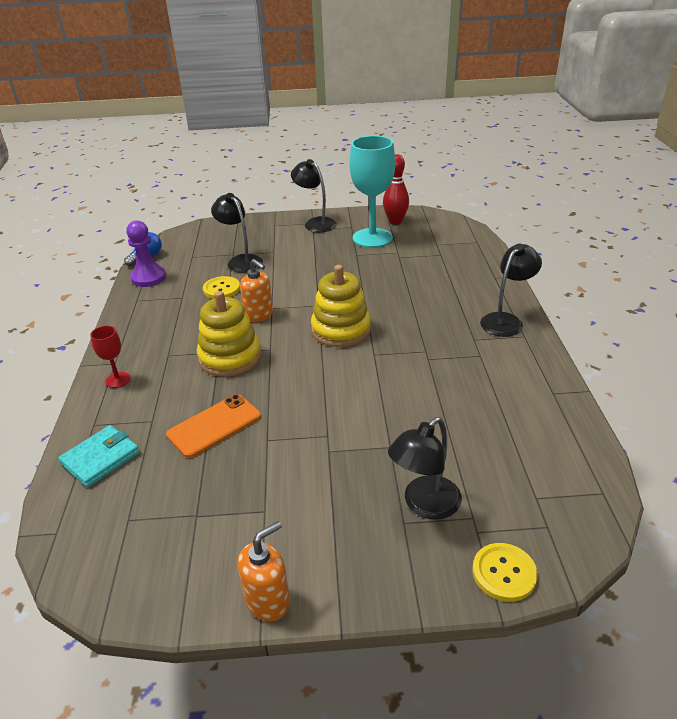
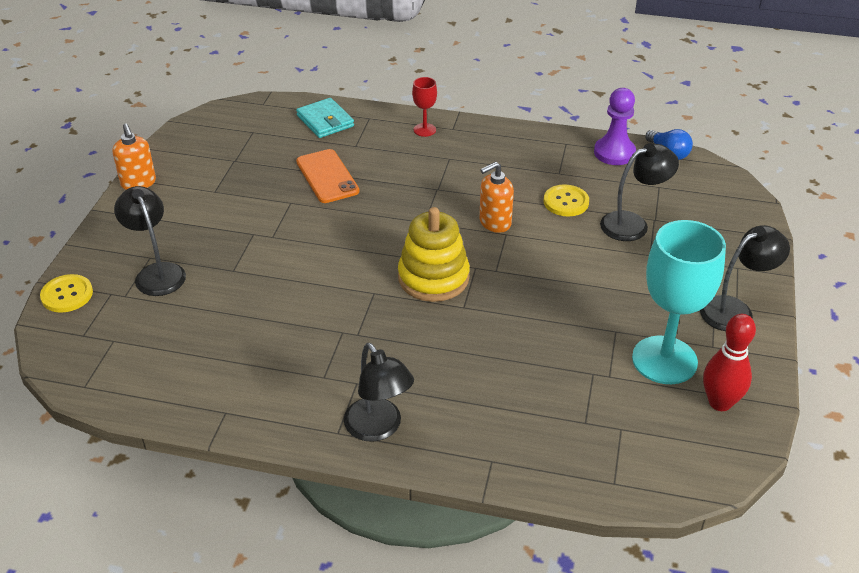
camera: 105 degrees right, 5 degrees up
yellow stacking toy [197,291,261,377] -> none

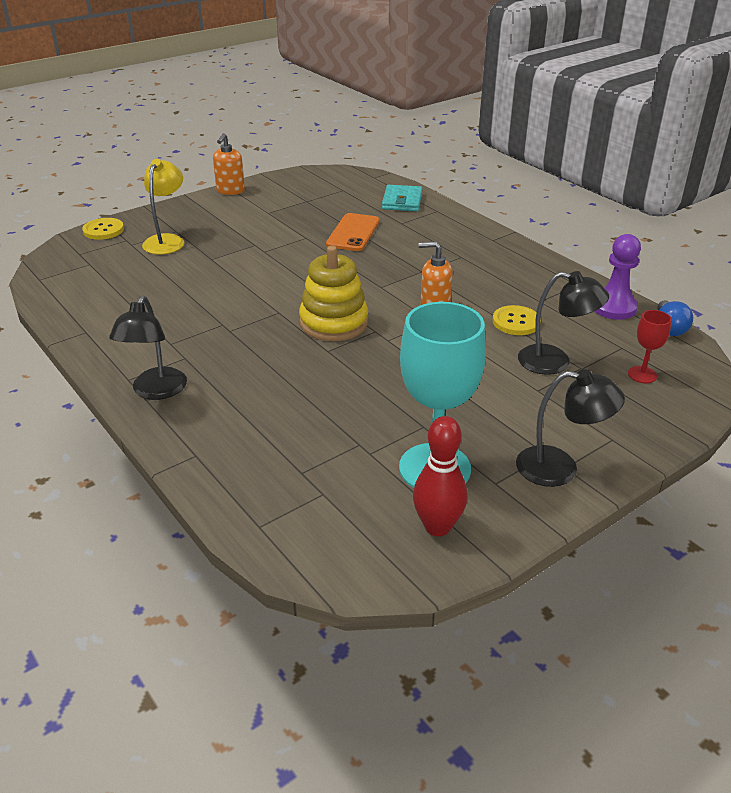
camera: 40 degrees right, 5 degrees down
black lamp [114,186,186,296] -> yellow lamp [142,159,184,254]
red goblet [412,77,437,137] -> red goblet moved to [628,310,672,383]

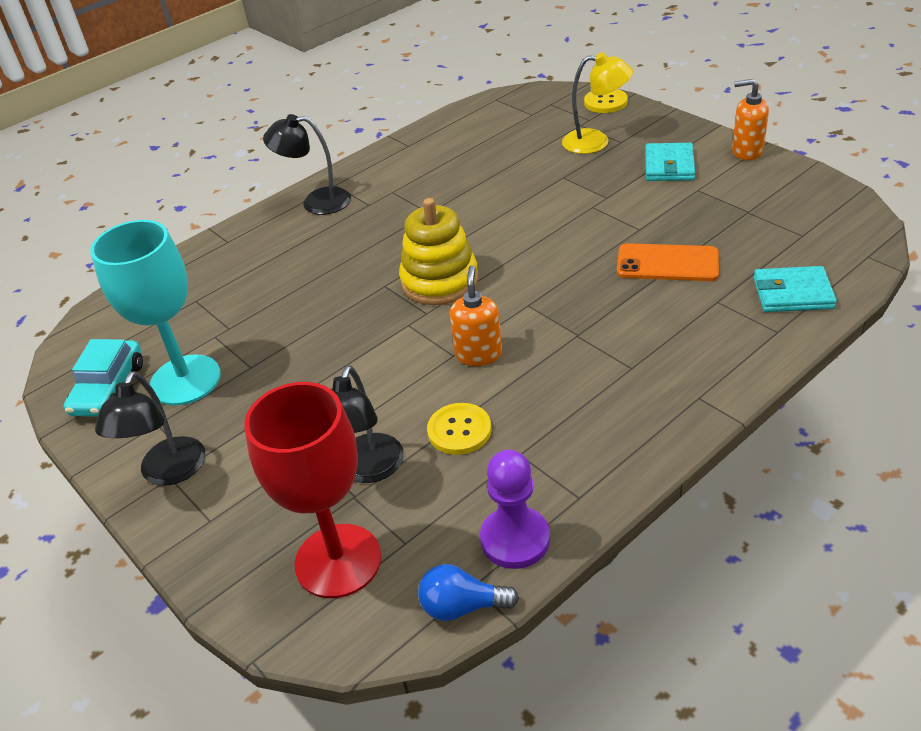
camera: 90 degrees right, 5 degrees up
red bowling pin [413,416,467,536] -> turquoise car [64,339,143,417]
red goblet [628,310,672,383] -> red goblet [244,382,381,598], size x2.22
none -> turquoise wallet [645,143,695,181]

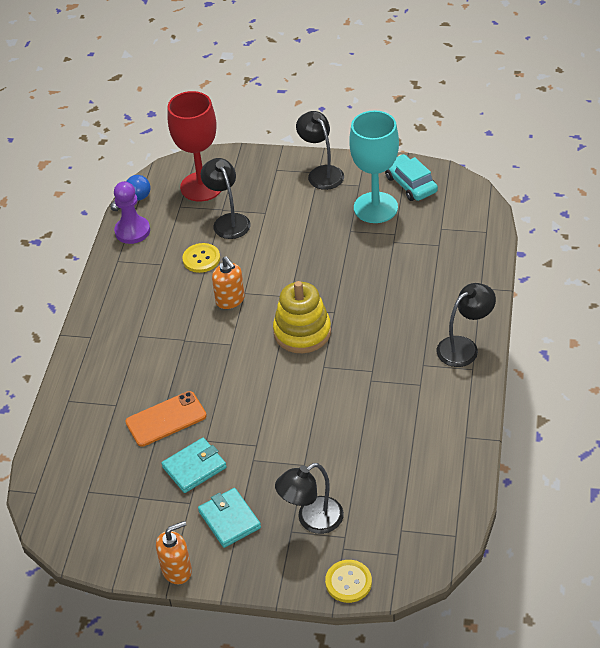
camera: 140 degrees right, 5 degrees up
yellow lamp [562,52,633,154] -> black lamp [275,463,344,534]
turquoise wallet [753,266,837,312] -> turquoise wallet moved to [161,438,227,493]

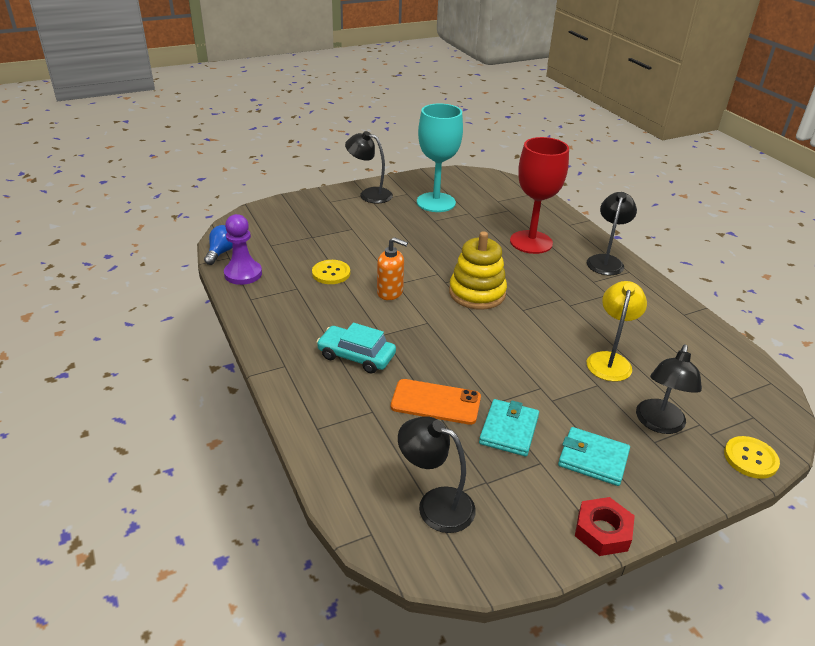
camera: 40 degrees left, 10 degrees down
orange phone [125,391,207,447] -> orange phone turned 75 degrees clockwise [391,379,481,425]
orange soap dispenser [156,521,192,584] -> red nut [575,497,635,556]
red goblet [168,91,221,202] -> red goblet moved to [510,137,569,254]
black lamp [201,158,251,239] -> black lamp moved to [398,416,476,533]
turquoise car [385,154,438,201] -> turquoise car moved to [317,323,396,374]
none -> yellow lamp [587,281,647,382]

